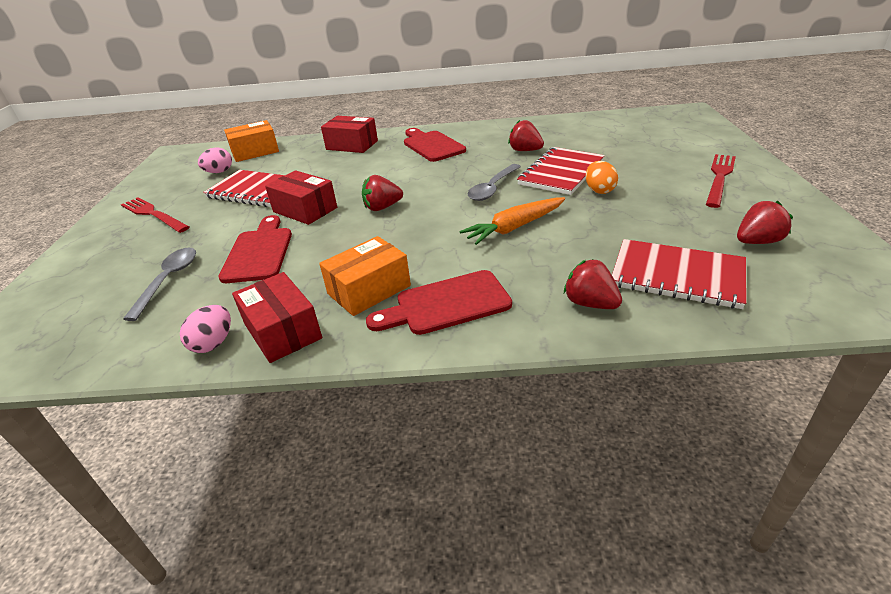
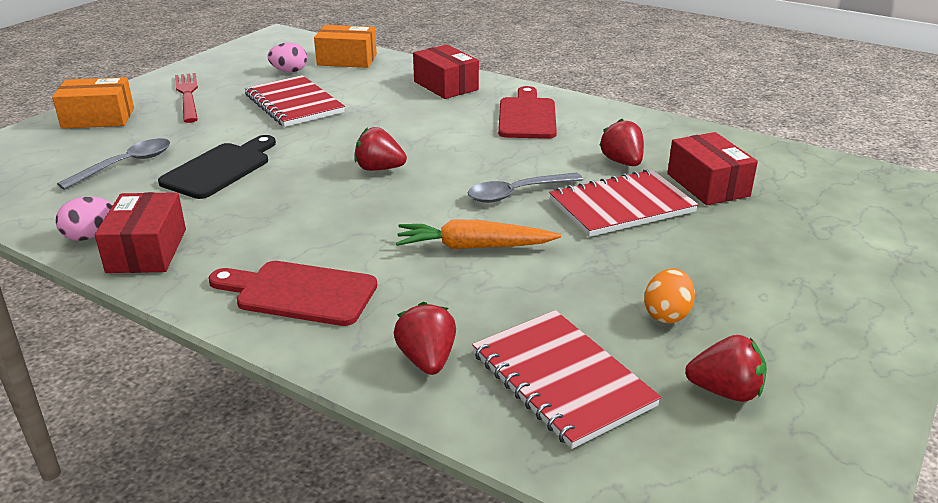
camera: 30 degrees right, 5 degrees down
red cutting board [219,215,292,283] -> black cutting board [158,135,276,199]
red box [265,170,337,225] -> red box moved to [667,132,758,205]
orange box [319,236,411,316] -> orange box moved to [52,77,134,129]
orange egg [586,161,618,194] -> orange egg moved to [644,268,695,324]
red fork [706,154,736,208] -> none

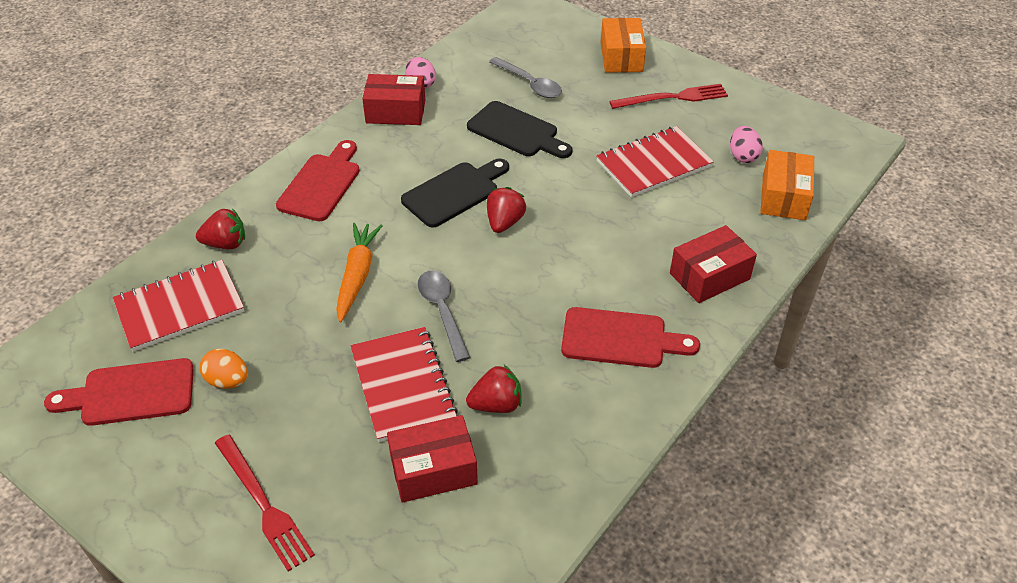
camera: 95 degrees right, 15 degrees up
red strawberry [685,335,767,402] -> red cutting board [44,358,194,426]
none -> red fork [215,434,315,572]
none -> black cutting board [401,158,509,228]

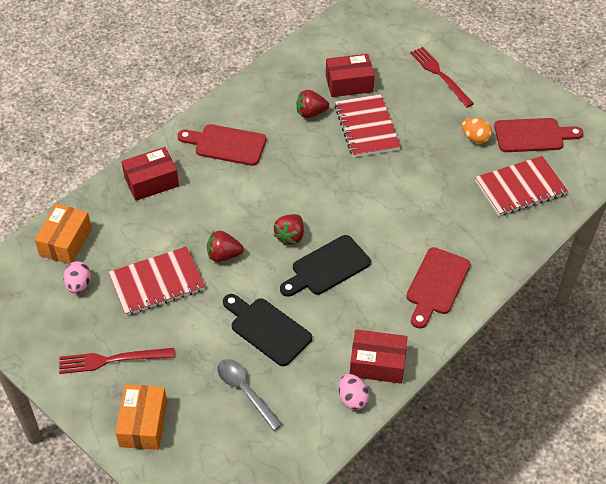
camera: 175 degrees left, 5 degrees up
red strawberry [196,208,245,249] -> red strawberry moved to [207,231,244,262]
orange carrot [336,223,383,322] -> none
grey spoon [418,271,471,362] -> none

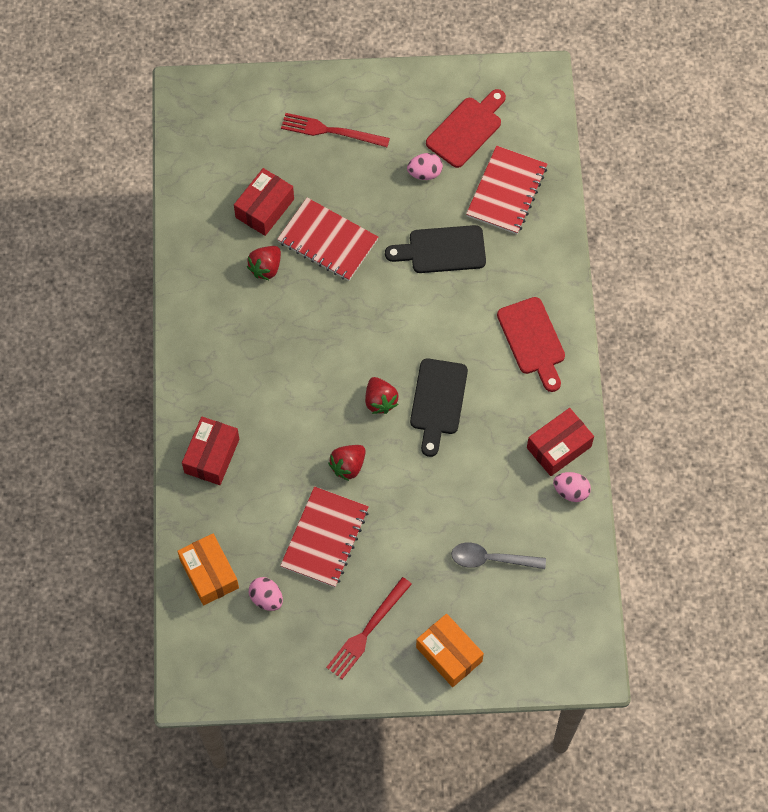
camera: 45 degrees left, 15 degrees up
red cutting board [177,124,266,166] -> none
black cutting board [223,294,312,366] -> black cutting board moved to [385,225,486,273]
orange egg [462,118,492,144] -> pink egg [407,153,443,180]

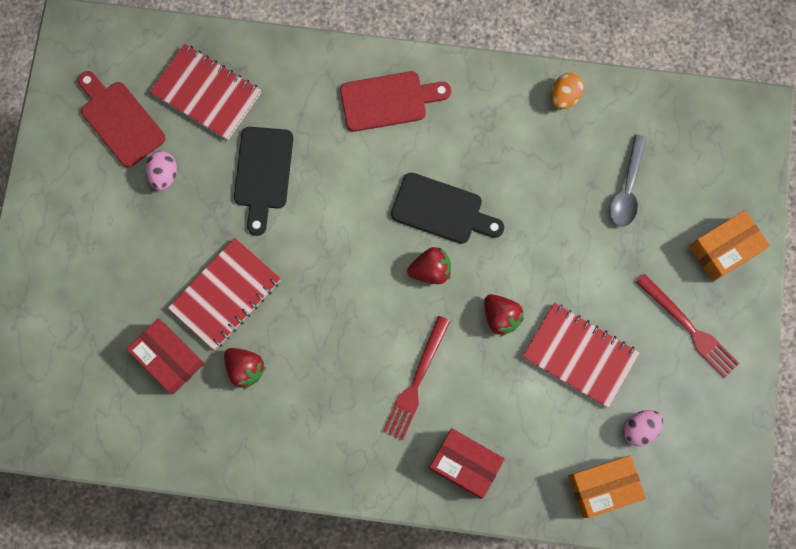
camera: 80 degrees left, 10 degrees up
red fork [281,113,390,147] -> red fork moved to [383,316,450,441]
red box [527,408,594,476] -> none
pink egg [553,472,591,502] -> orange egg [551,73,584,109]

